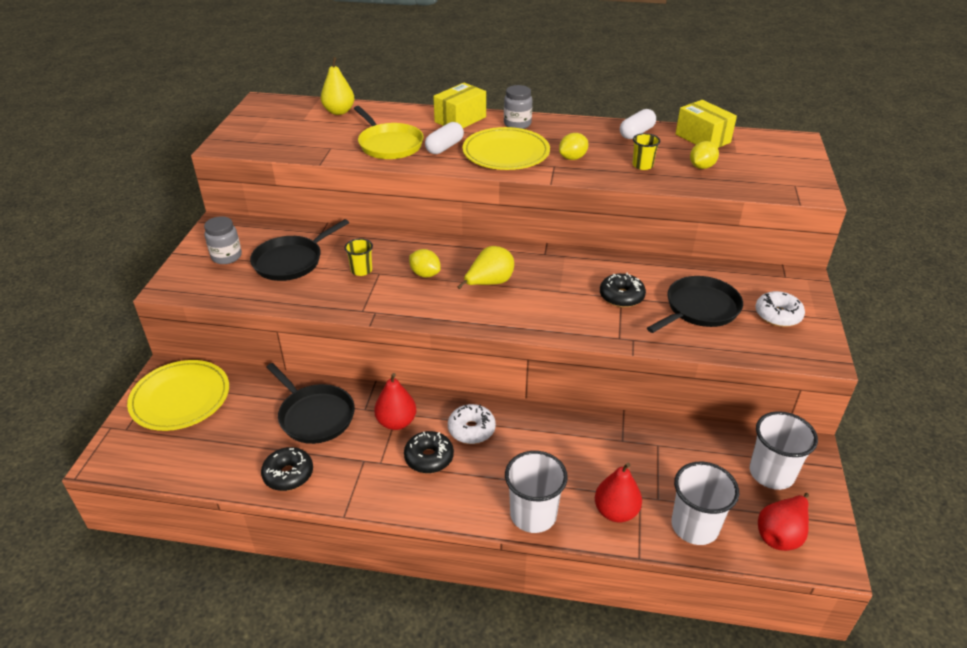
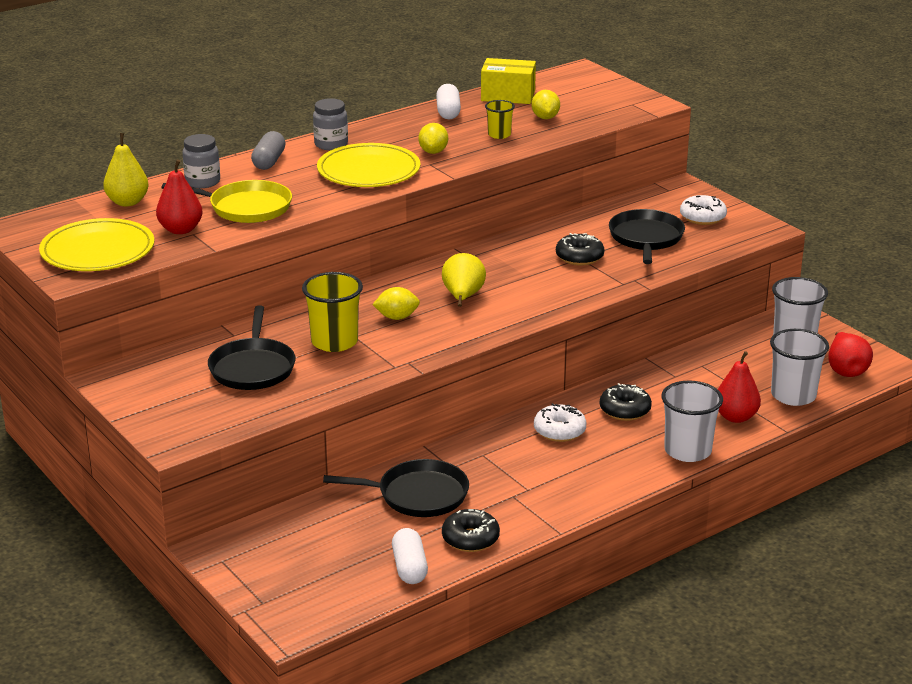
camera: 45 degrees left, 10 degrees down
yellow plate [127,360,229,431] -> yellow plate moved to [39,218,155,271]
grey jar [204,216,242,264] -> grey jar moved to [182,134,220,188]
yellow cup [345,238,373,276] -> yellow cup [302,272,363,352], size x1.78
red pear [374,373,417,430] -> red pear moved to [156,159,203,234]
black donut [404,431,454,473] -> black donut moved to [600,383,652,421]
white capsule [425,122,464,154] -> white capsule moved to [392,528,428,584]
yellow box [433,83,486,128] -> grey capsule [251,131,286,170]

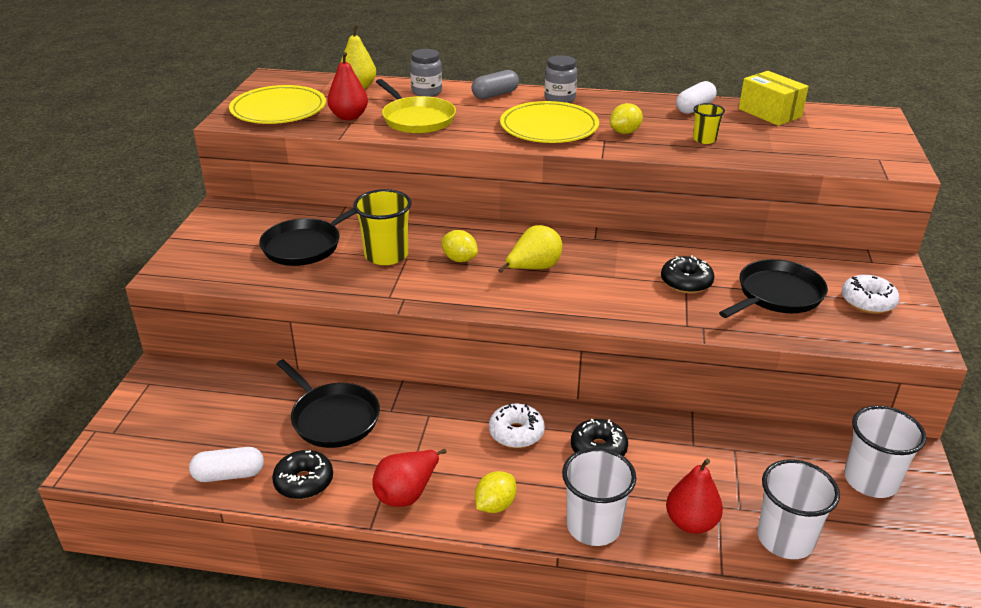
camera: 45 degrees right, 5 degrees up
white capsule [392,528,428,584] -> white capsule turned 45 degrees clockwise [189,447,264,482]
yellow lemon [531,90,560,119] -> yellow lemon moved to [475,471,517,513]
red pear [828,332,873,377] -> red pear moved to [372,449,447,507]

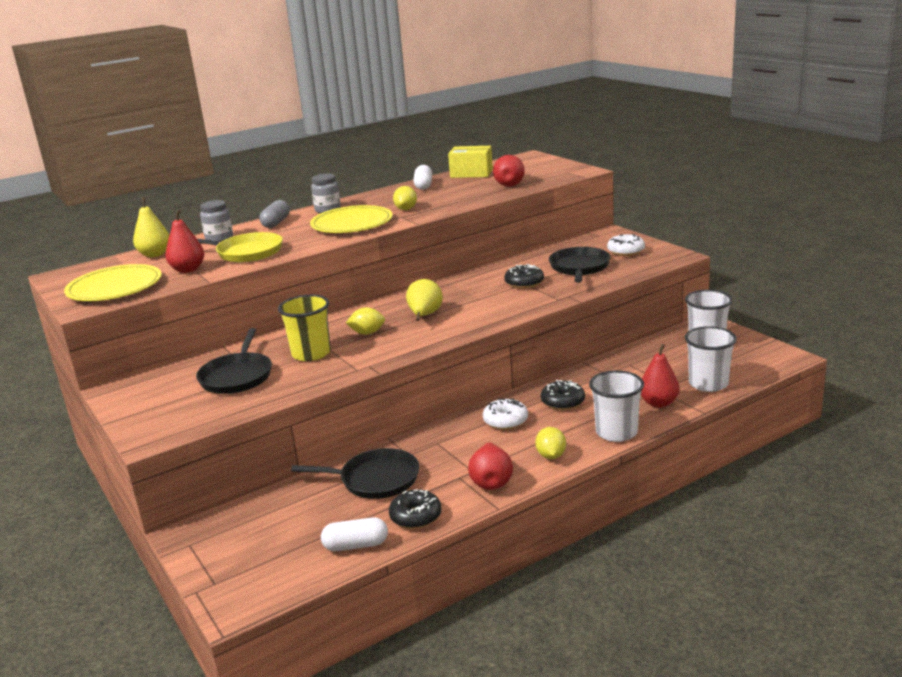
camera: 40 degrees left, 10 degrees down
white capsule [189,447,264,482] -> white capsule turned 45 degrees clockwise [321,517,388,551]
yellow cup [693,103,725,144] -> none
none -> red pear [493,155,525,187]

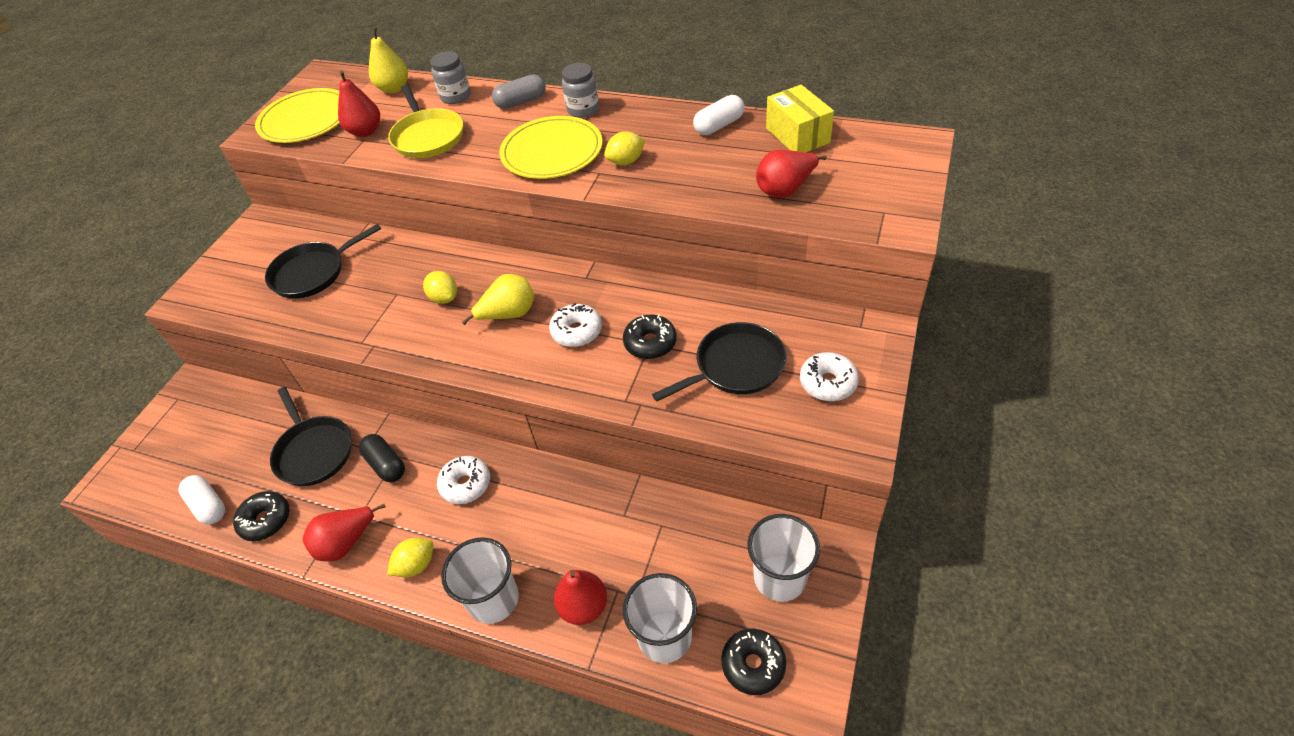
camera: 55 degrees right, 25 degrees up
yellow cup [278,294,331,361] -> none
black donut [541,380,585,410] -> black donut moved to [721,629,786,695]
none -> black capsule [359,434,405,482]
none -> white donut [549,303,602,347]

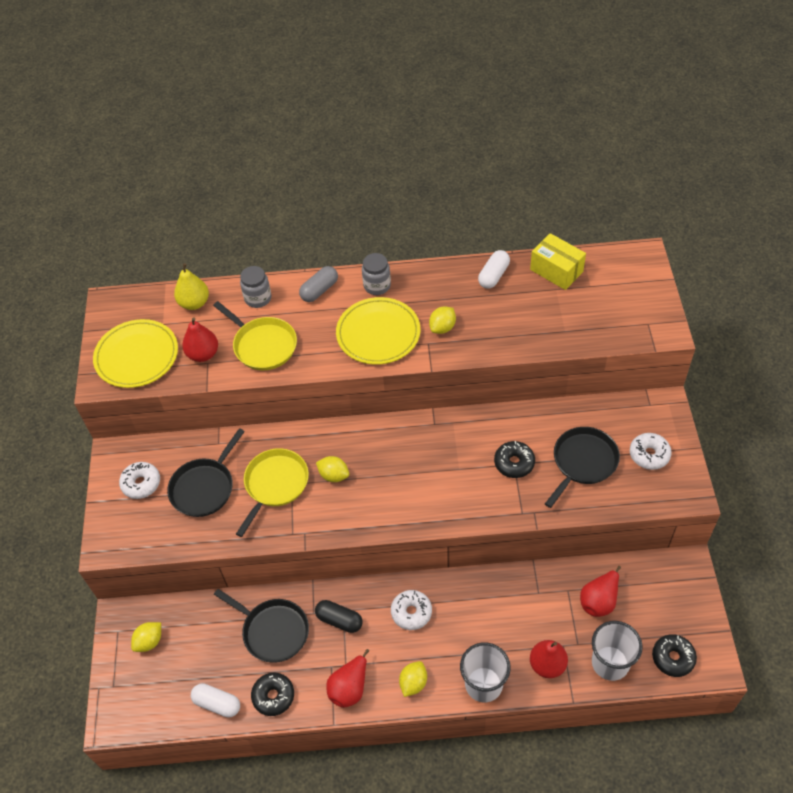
camera: 25 degrees left, 5 degrees up
yellow pear [462,274,534,325] -> none
white donut [549,303,602,347] -> white donut moved to [119,462,160,499]
white cup [747,514,820,602] -> none
red pear [756,150,827,198] -> red pear moved to [580,566,621,617]
none -> yellow lemon [131,622,161,652]
none -> yellow pan [236,448,309,537]

